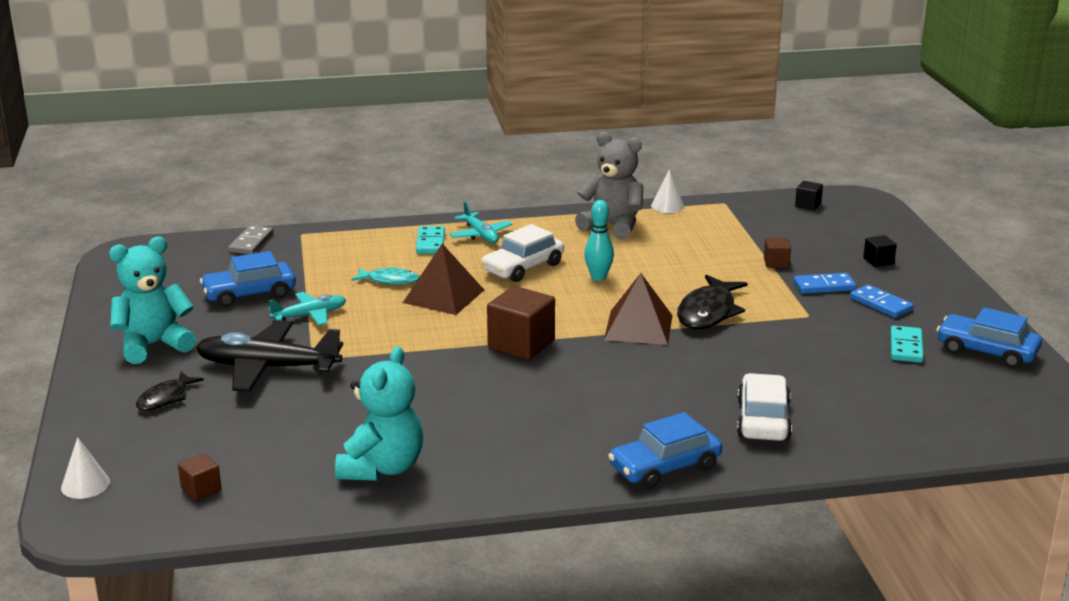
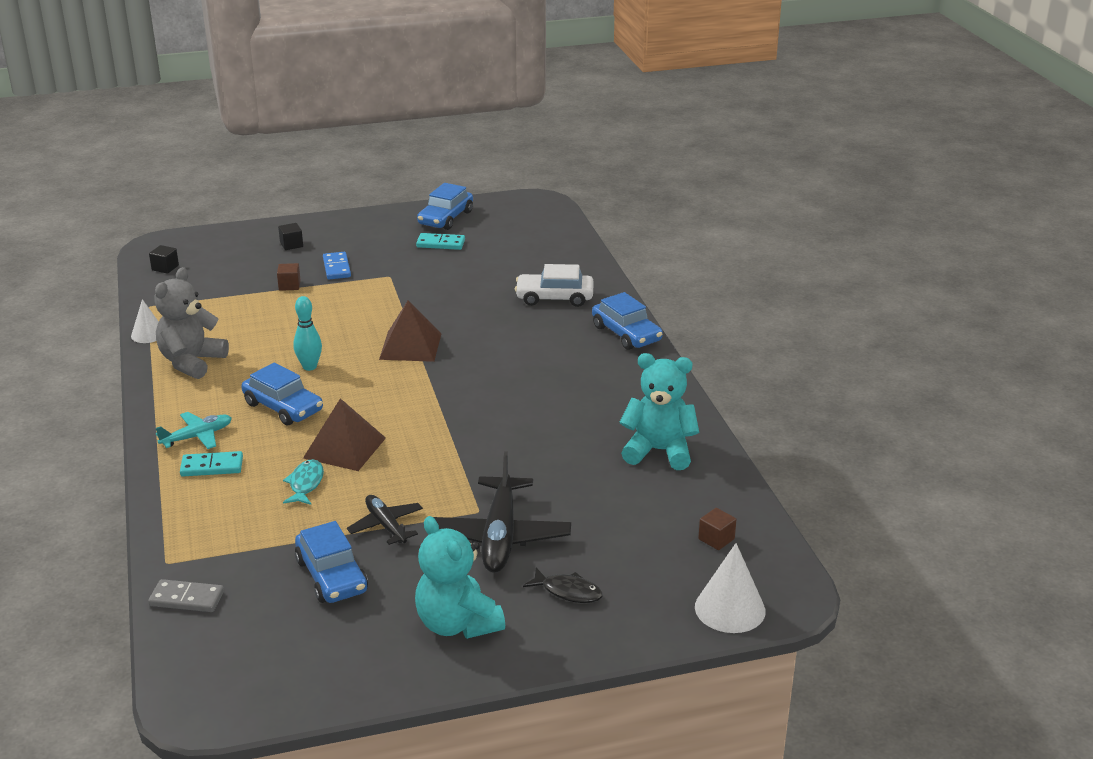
camera: 95 degrees left, 5 degrees up
white cone [61,437,110,499] -> white cone [695,543,766,633], size x1.57
turquoise plane [268,292,346,326] -> black plane [347,495,423,545]
white car [481,224,564,282] -> blue car [241,363,323,425]
brown cube [487,286,555,360] -> none
black fish [677,275,748,329] -> none
blue domino [850,285,914,318] -> none

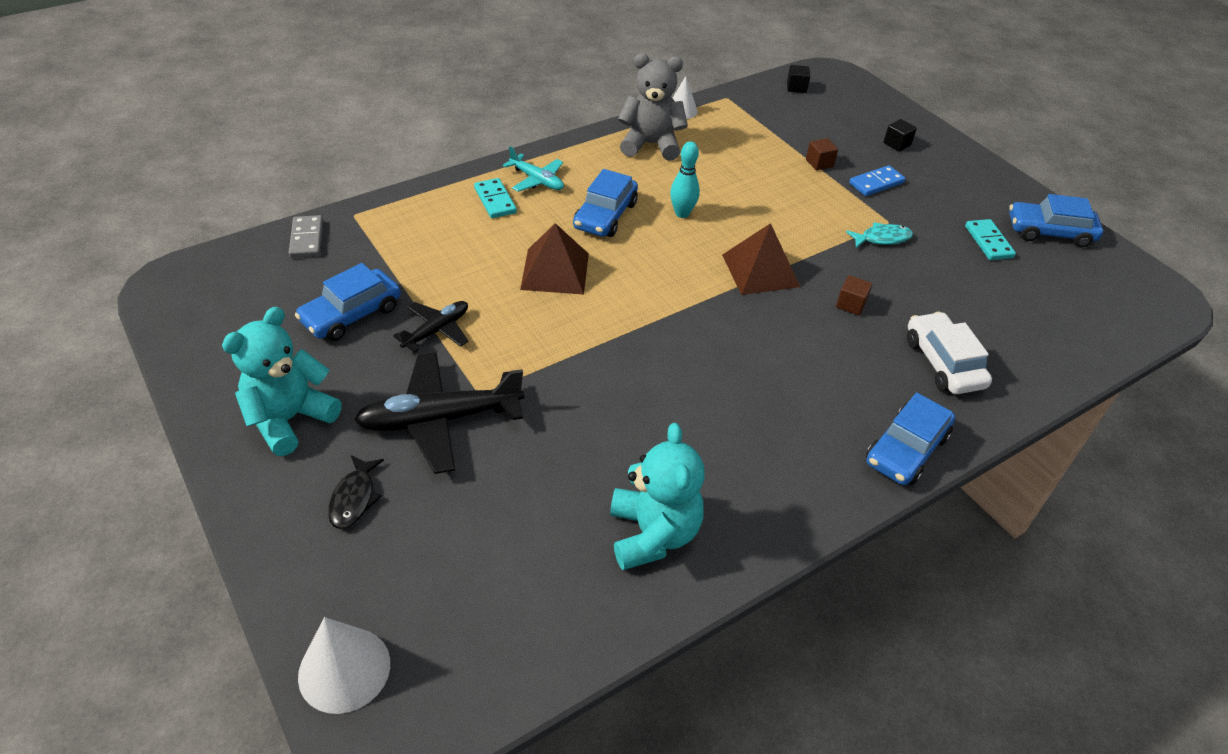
camera: 70 degrees right, 15 degrees up
turquoise fish [283,459,324,505] -> turquoise fish moved to [846,222,913,248]
brown cube [698,508,737,550] -> brown cube moved to [836,275,872,315]

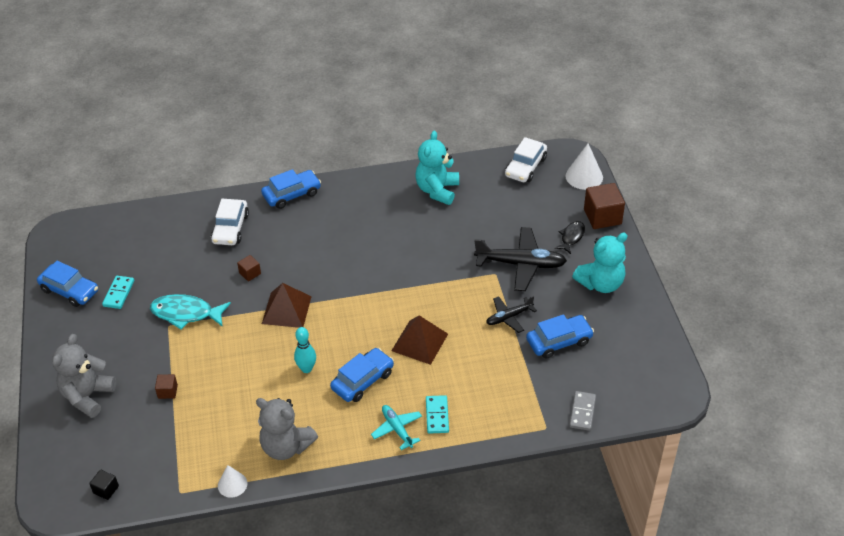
camera: 155 degrees left, 0 degrees up
turquoise fish [846,222,913,248] -> turquoise fish [150,294,231,329], size x1.67
blue domino [849,165,906,196] -> none
black cube [883,119,917,152] -> grey teddy bear [52,334,116,418]
none -> white car [505,137,547,182]
none -> brown cube [584,183,625,229]

